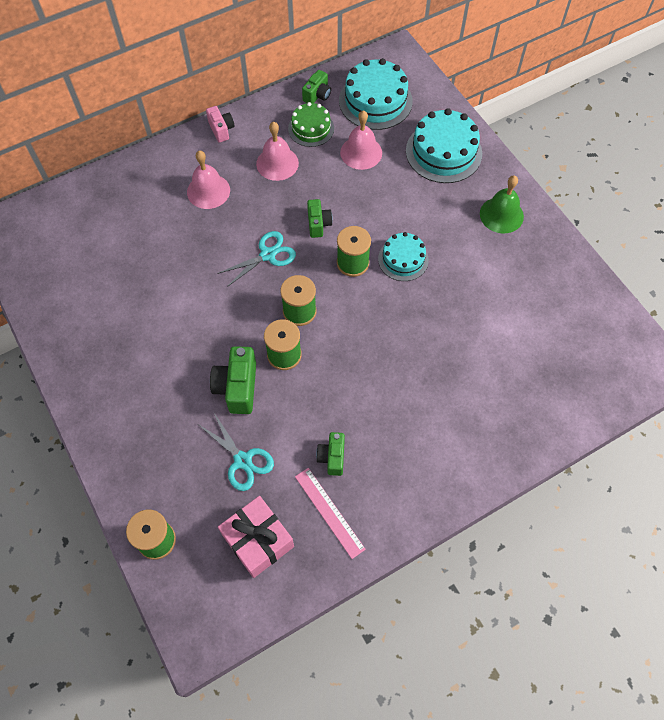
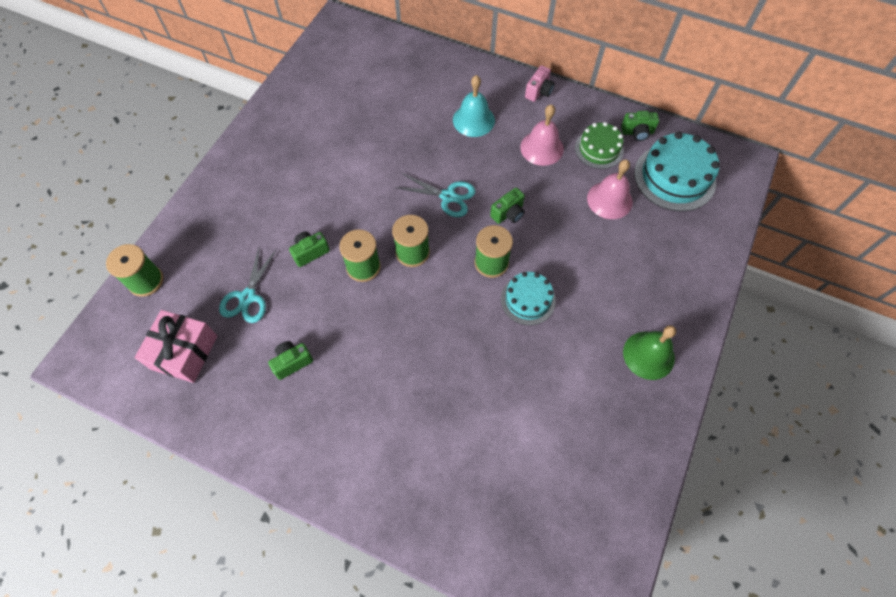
camera: 55 degrees right, 0 degrees up
pink bell [187,151,230,209] -> turquoise bell [453,75,495,137]
green camera [210,346,256,414] -> green camera [289,232,330,267], size x0.62
pink ruler [295,468,366,559] -> none
turquoise cake [406,108,482,183] -> none

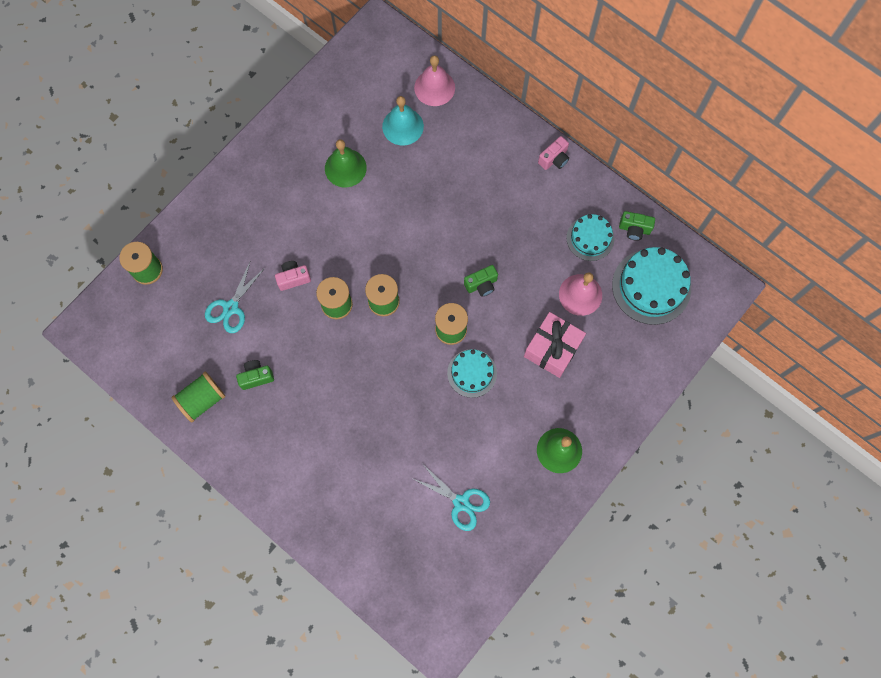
camera: 15 degrees right, 10 degrees up
pink gift [134,310,217,383] -> pink gift moved to [524,312,586,378]
green camera [289,232,330,267] -> pink camera [275,261,311,291]
turquoise scissors [395,173,476,217] -> turquoise scissors moved to [413,465,490,531]
turquoise bell [453,75,495,137] -> turquoise bell moved to [382,96,424,146]
pink bell [520,104,564,166] -> pink bell moved to [414,55,455,106]
green cake [575,122,624,169] -> turquoise cake [566,214,614,261]
none -> green spool [171,372,225,423]
none -> green bell [325,139,367,187]

